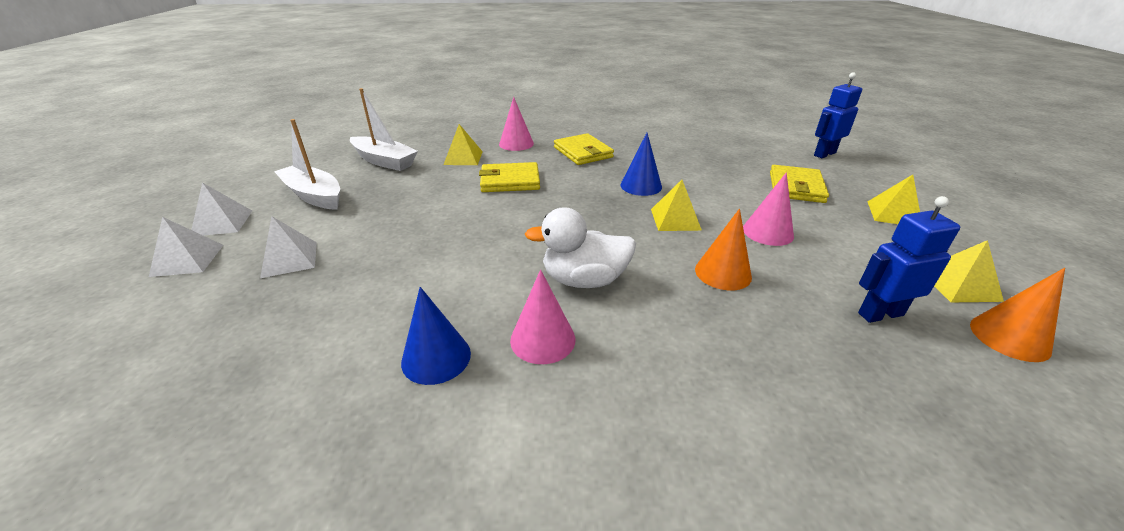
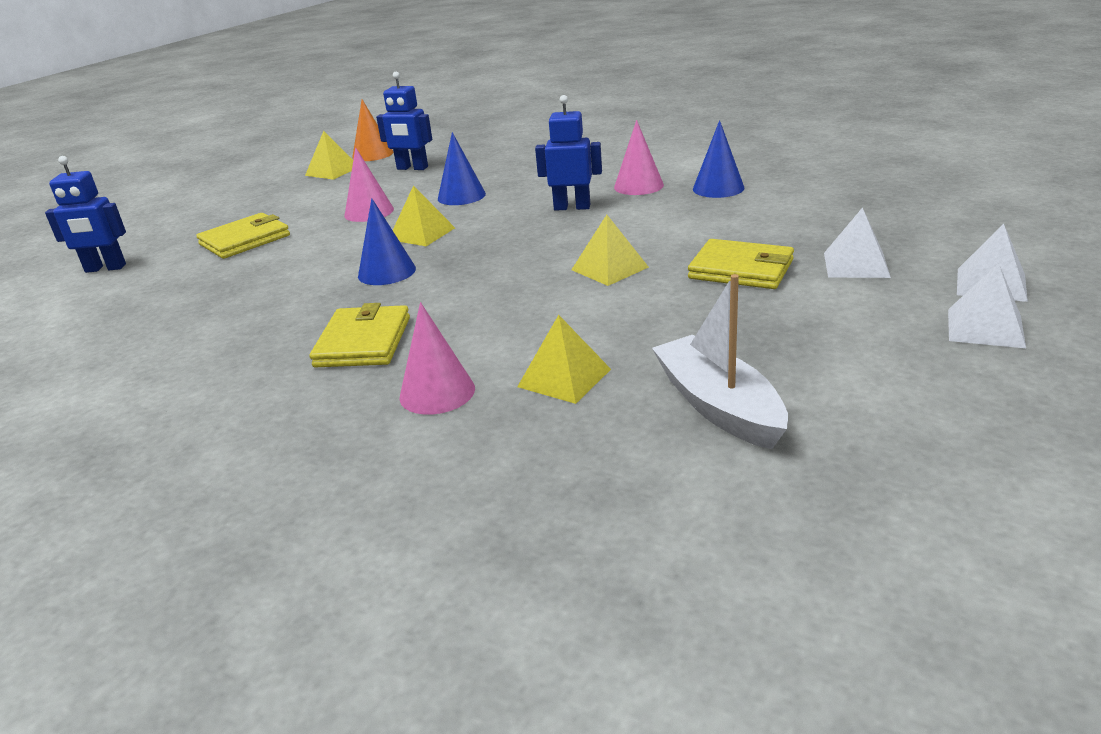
camera: 145 degrees left, 5 degrees down
white boat [274,119,340,210] -> none
yellow wallet [479,162,540,192] -> yellow wallet moved to [688,239,794,289]
white duck [525,207,636,288] -> blue robot [535,95,602,211]
orange cone [695,209,752,290] -> blue cone [438,132,486,205]
yellow pyramid [867,175,920,224] -> yellow pyramid moved to [571,215,649,286]

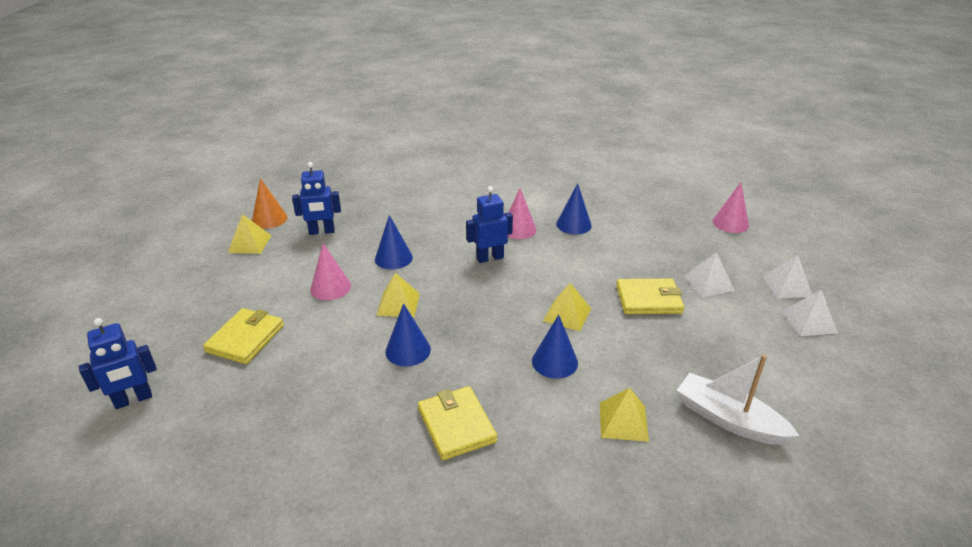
camera: 30 degrees left, 5 degrees up
pink cone [400,302,475,415] -> pink cone moved to [712,182,749,233]
none -> blue cone [532,314,578,379]

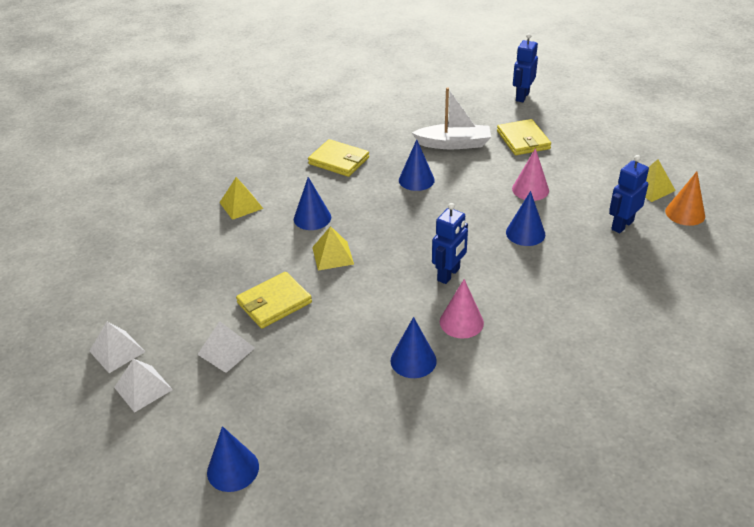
camera: 145 degrees right, 5 degrees up
yellow pyramid [376,273,420,317] -> none
white boat [677,354,799,445] -> white boat moved to [412,87,491,149]
pink cone [712,182,749,233] -> blue cone [207,426,259,492]

